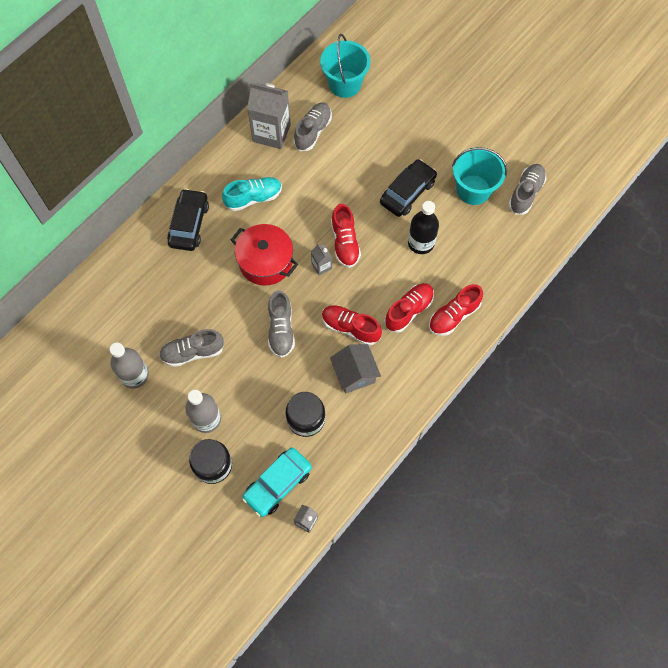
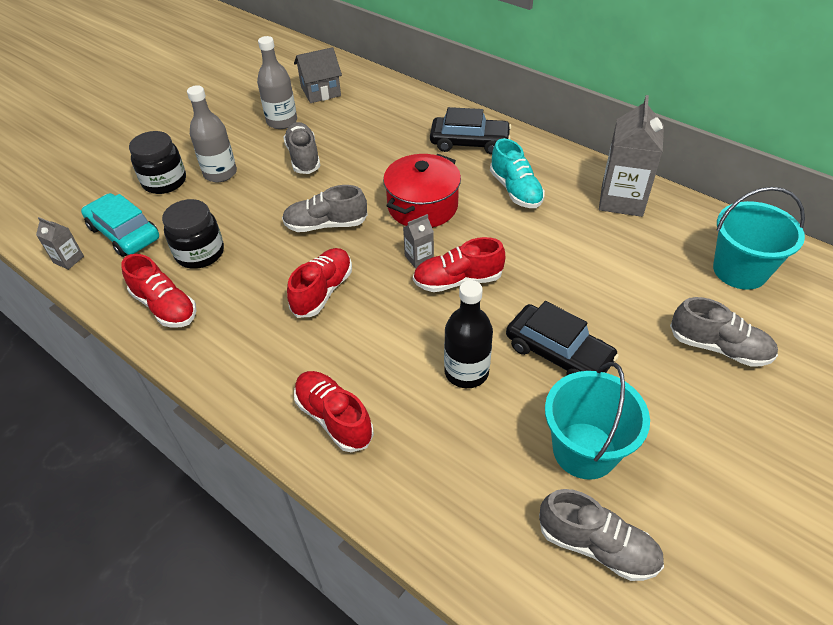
camera: 90 degrees right, 20 degrees down
grey shoe [293,103,332,151] -> grey shoe moved to [670,297,778,367]
grey house [330,344,381,394] -> grey house moved to [294,47,342,103]
red shoe [384,283,434,333] -> red shoe moved to [121,254,196,328]

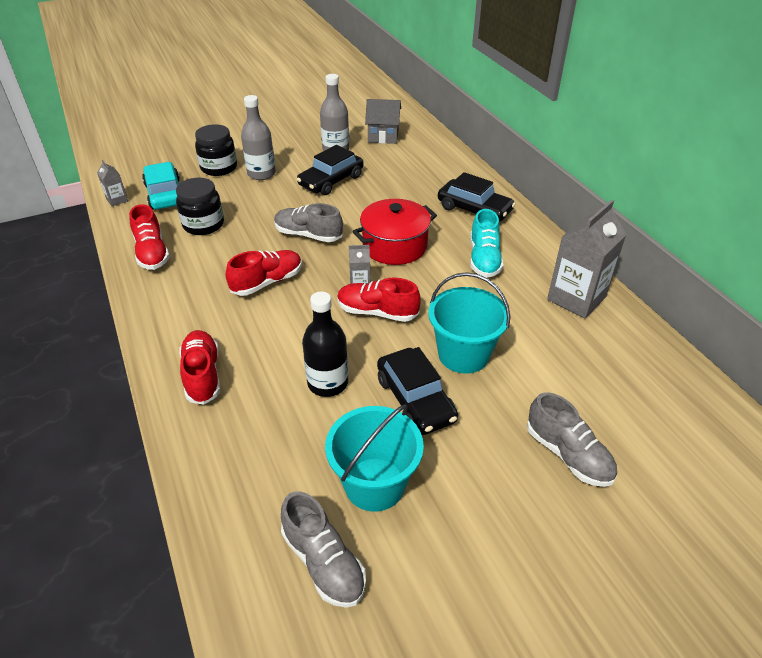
camera: 25 degrees right, 5 degrees down
grey shoe [284,122,321,174] -> black car [297,145,364,195]
turquoise bucket [713,187,805,290] -> turquoise bucket moved to [428,272,510,374]

